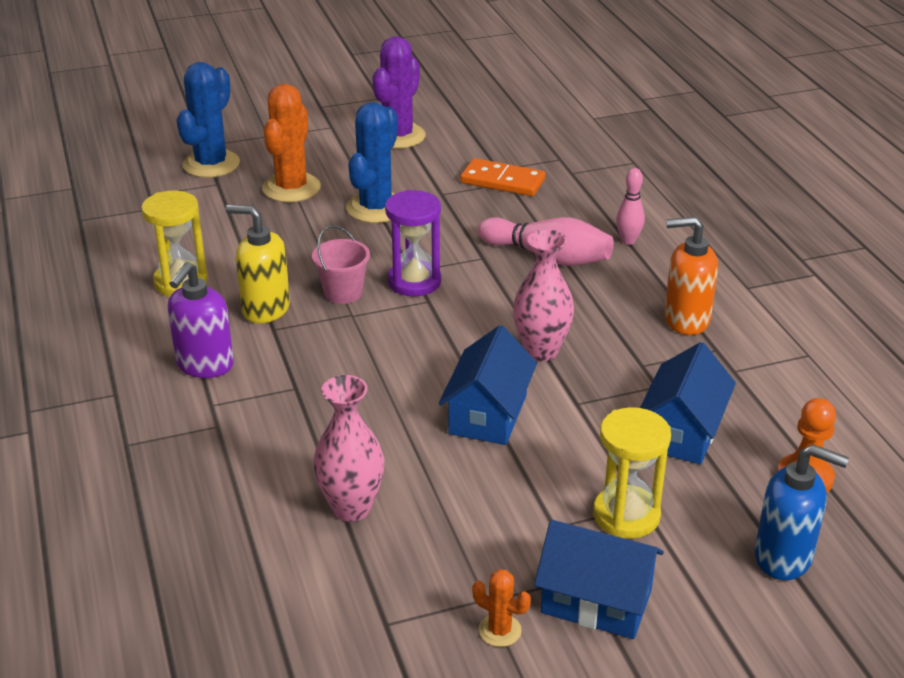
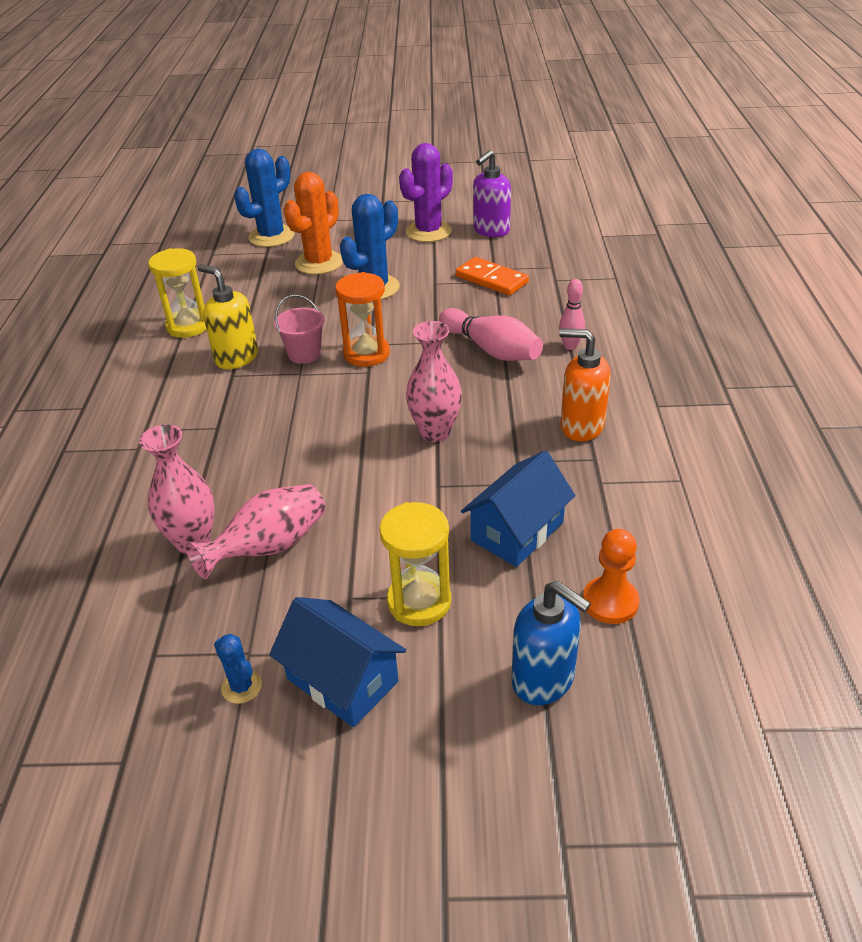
camera: 20 degrees right, 5 degrees up
purple soap dispenser [167,262,234,378] -> purple soap dispenser moved to [473,150,511,237]
purple hourglass [385,190,441,296] -> orange hourglass [335,272,390,367]
blue house [439,325,537,445] -> none
orange cactus [472,569,531,647] -> blue cactus [214,634,262,704]
none -> pink vase [186,484,325,579]

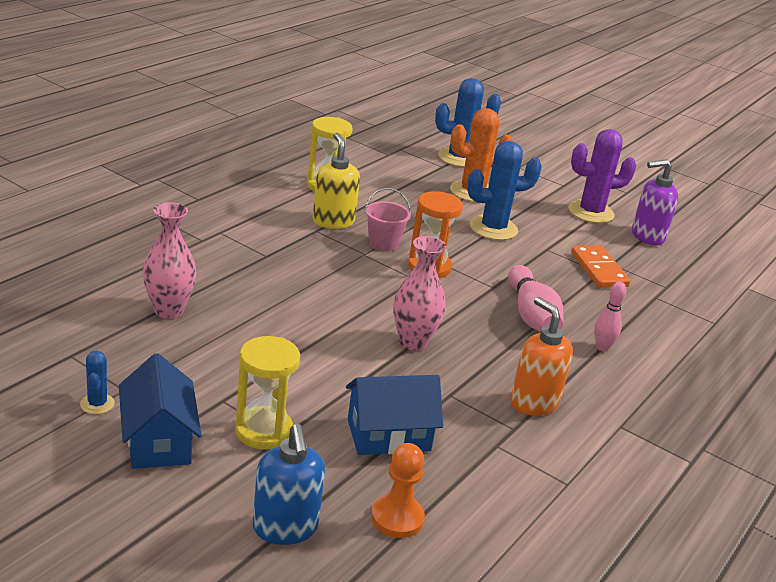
camera: 30 degrees right, 10 degrees down
pink vase [186,484,325,579] -> none

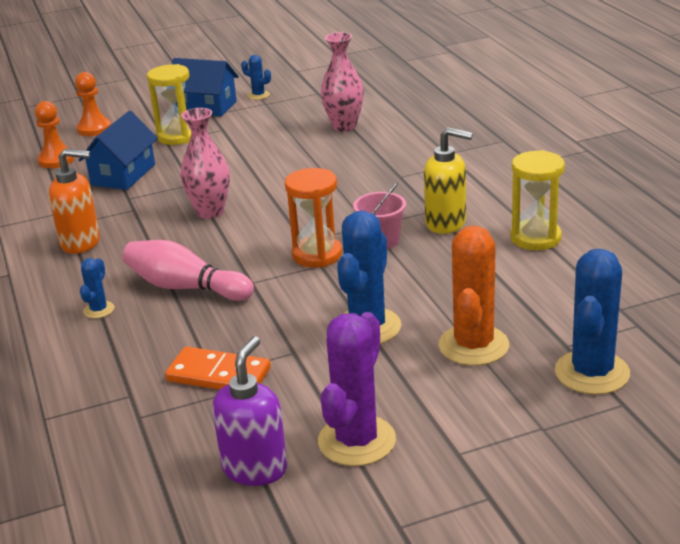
camera: 130 degrees right, 0 degrees up
blue soap dispenser [253,424,325,545] -> orange pawn [75,72,111,136]
pink bowling pin [594,281,627,351] -> blue cactus [80,258,114,318]

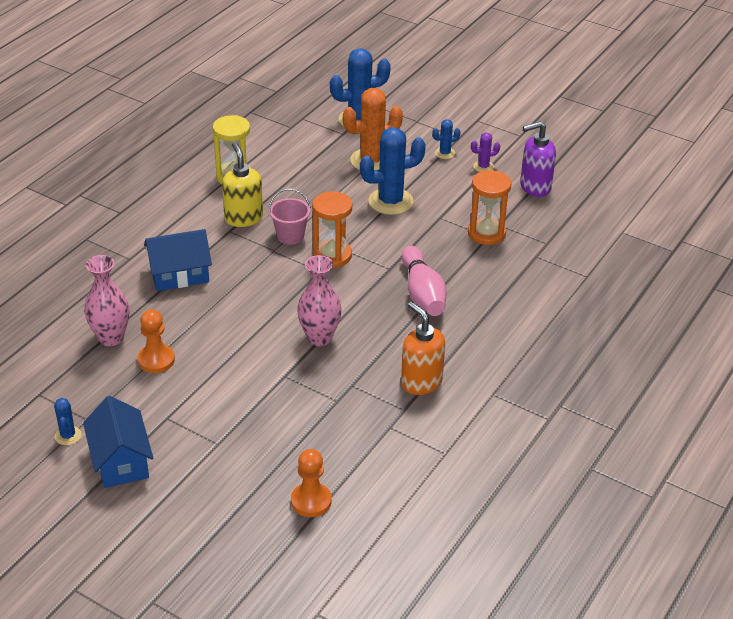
camera: 130 degrees left, 10 degrees up
orange pawn [75,72,111,136] -> orange pawn moved to [138,309,175,373]
blue house [79,111,158,190] -> blue house moved to [144,229,212,291]
blue cactus [80,258,114,318] -> blue cactus moved to [432,119,461,159]
yellow hourglass [147,64,191,145] -> none
orange domino [165,347,271,390] -> orange hourglass [468,170,511,245]
purple cactus [318,312,396,466] -> purple cactus [471,133,500,172], size x0.48

